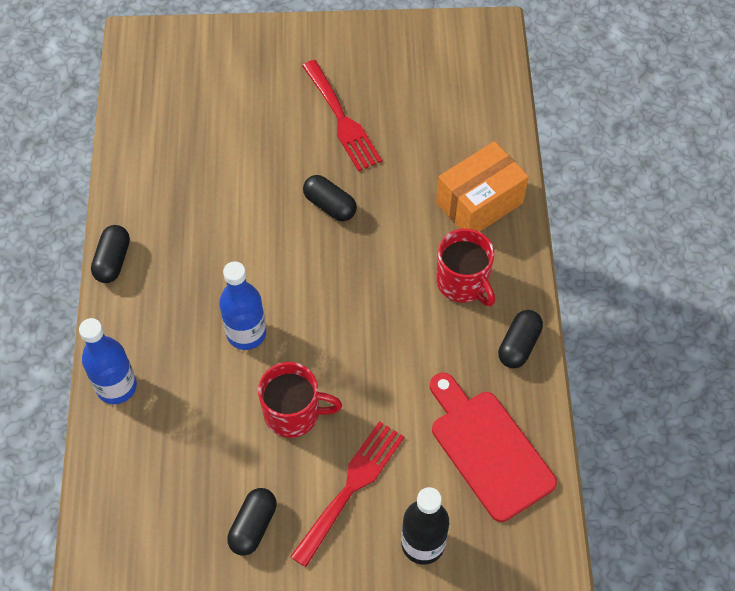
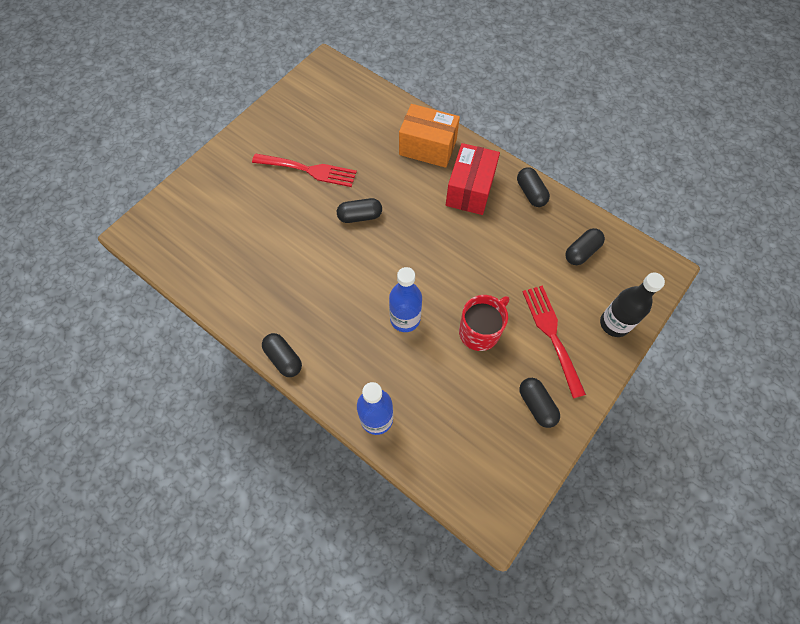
camera: 50 degrees left, 5 degrees up
red cutting board [430,373,557,522] -> black capsule [565,228,605,265]
orange box [436,141,529,232] -> orange box turned 75 degrees counterclockwise [399,104,460,168]
red mug [436,229,495,306] -> red box [446,143,500,215]

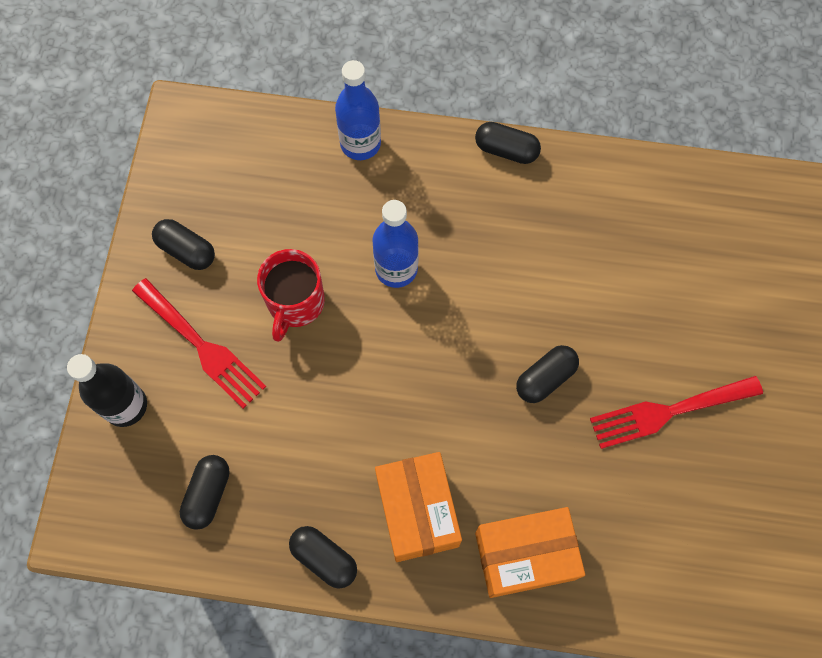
camera: 150 degrees right, 5 degrees up
red box [446,143,500,215] -> orange box [375,452,462,562]

